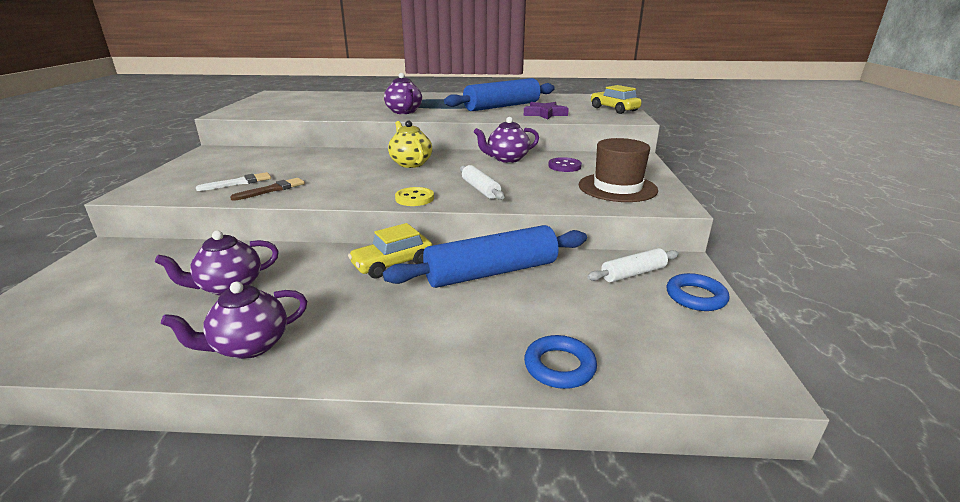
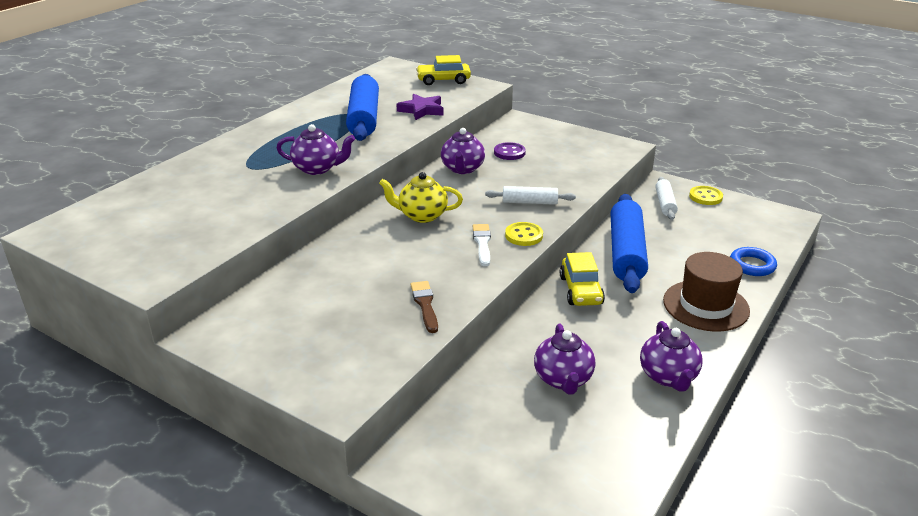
camera: 60 degrees left, 5 degrees up
white brush [196,172,271,191] -> white brush moved to [473,224,491,266]
brown hat [579,138,658,202] -> brown hat moved to [663,252,750,332]
blue ring [667,273,730,311] -> yellow button [689,186,723,205]

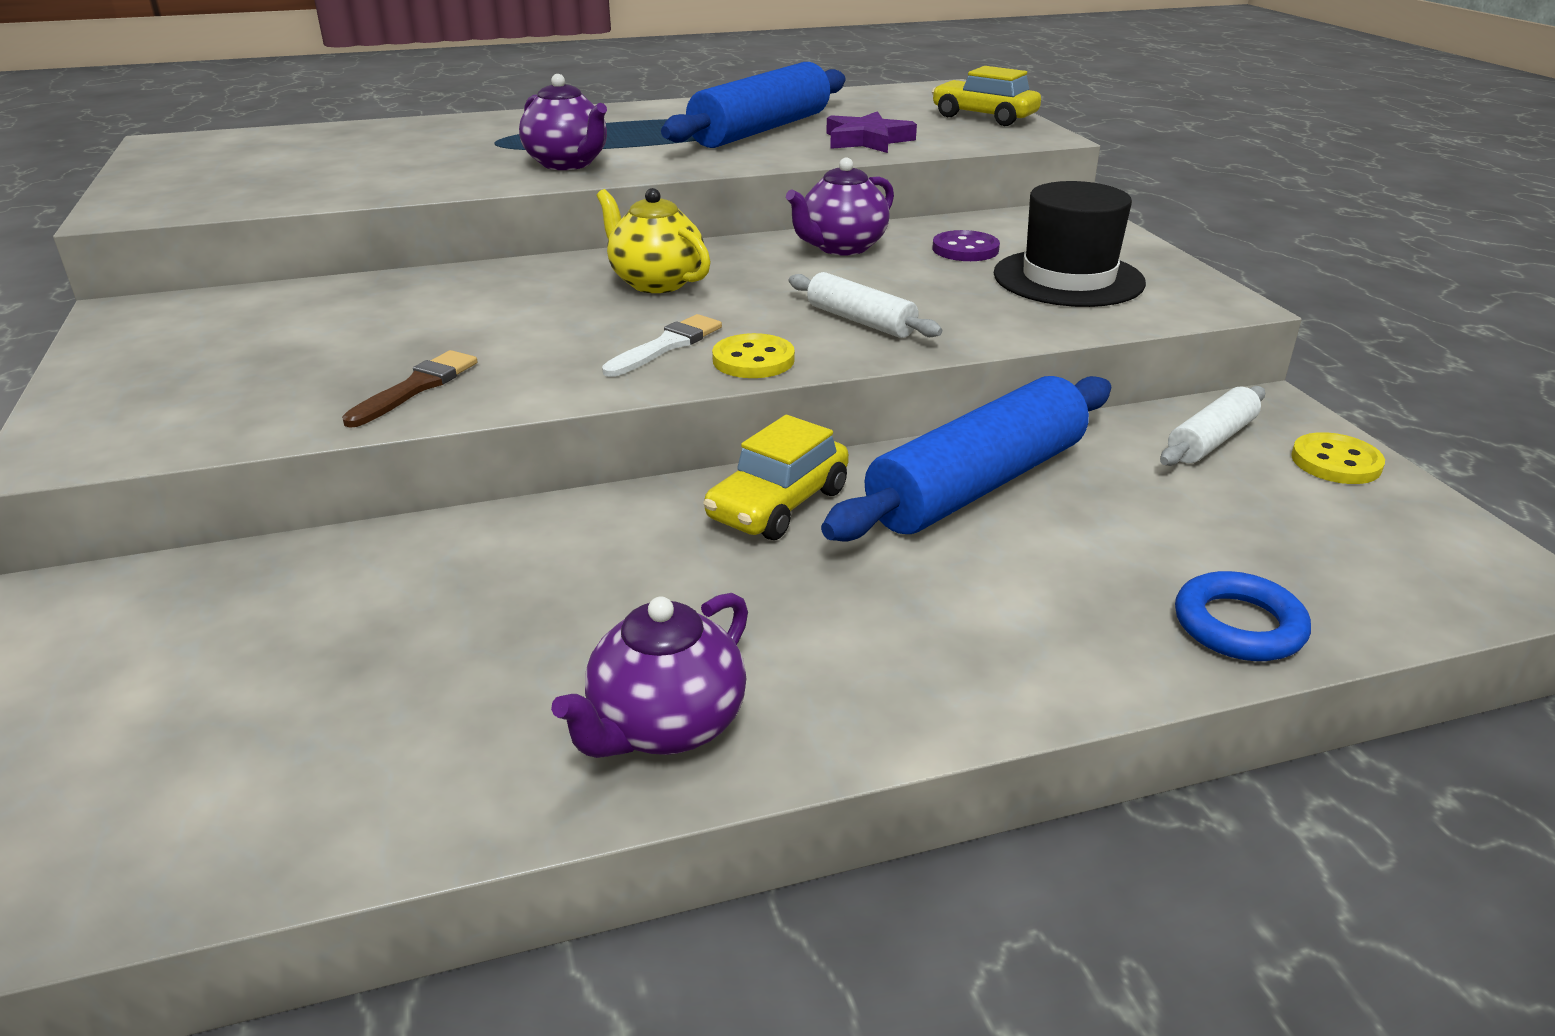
camera: 40 degrees right, 0 degrees up
purple teapot [534,324,595,395] -> none
brown hat [663,252,750,332] -> none
none -> black hat [994,181,1146,307]

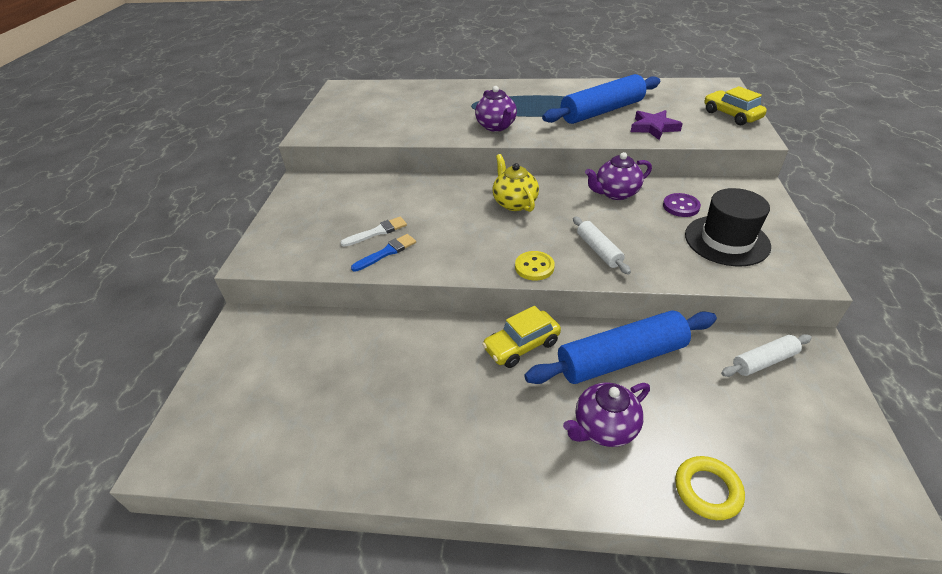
camera: 25 degrees right, 10 degrees up
brown brush [342,350,477,428] -> blue brush [351,234,416,272]
purple teapot [551,593,748,758] -> purple teapot moved to [563,383,650,447]
white brush [602,314,722,377] -> white brush moved to [340,216,407,247]
blue ring [1175,571,1311,661] -> yellow ring [675,456,745,520]
yellow button [1291,432,1385,484] -> none

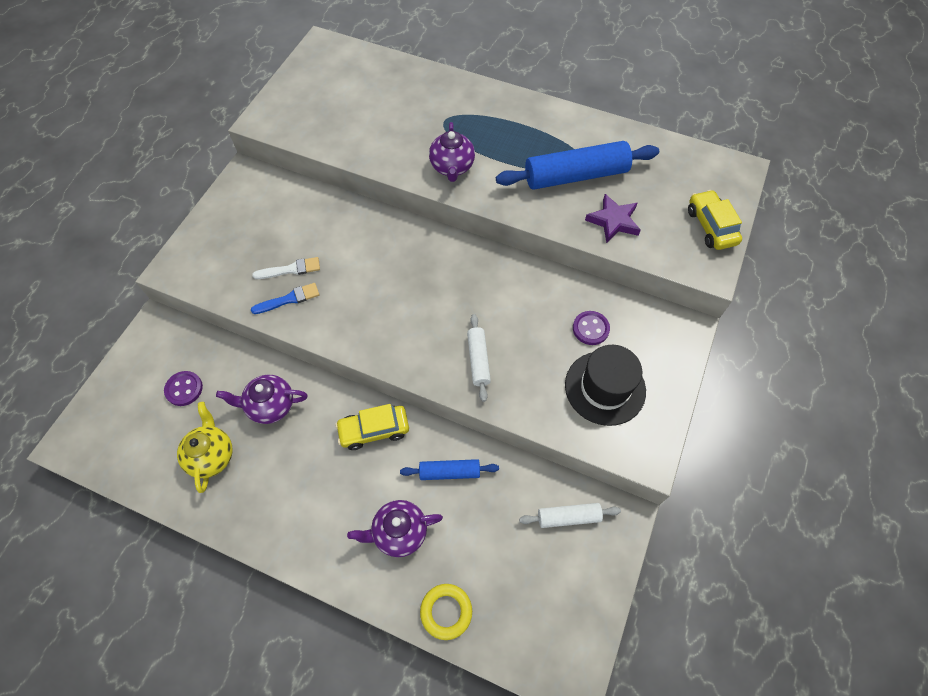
camera: 15 degrees right, 20 degrees up
yellow teapot [492,154,539,212] -> yellow teapot moved to [177,402,233,493]
yellow button [515,251,555,281] -> none
blue rolling pin [524,310,717,384] -> blue rolling pin [400,459,499,480], size x0.52
purple teapot [585,152,652,200] -> purple teapot moved to [216,375,307,424]
none -> purple button [164,371,203,406]

